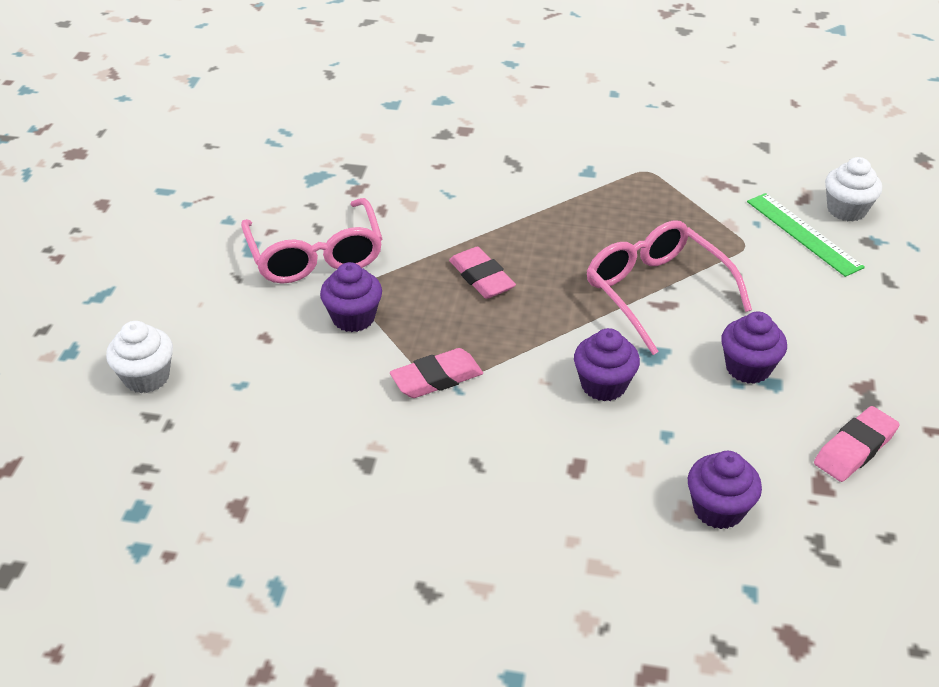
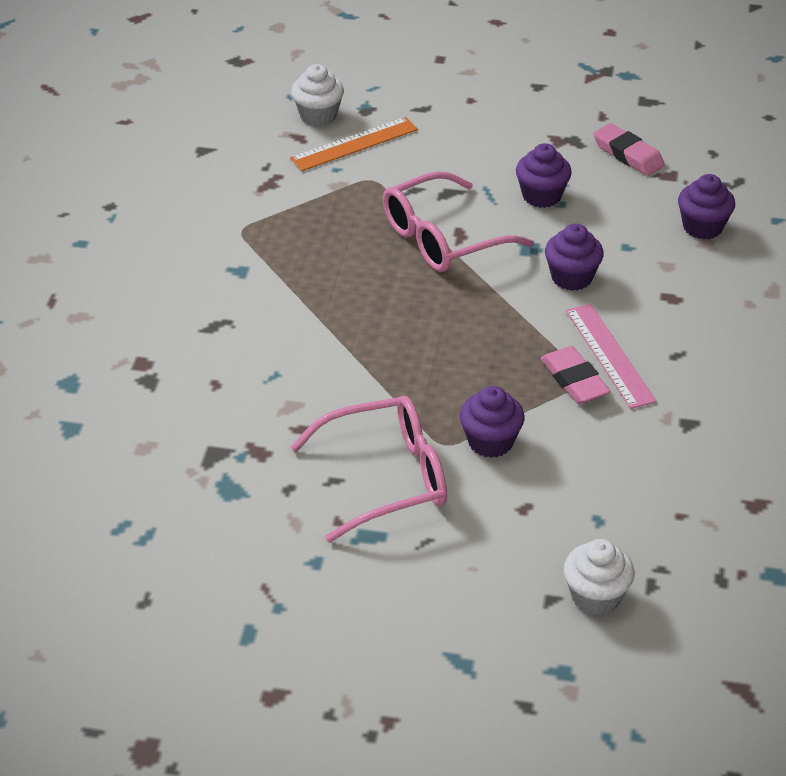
camera: 90 degrees left, 0 degrees up
pink eraser [449,247,516,299] -> none
green ruler [747,193,865,277] -> orange ruler [290,117,418,171]
none -> pink ruler [566,304,657,409]

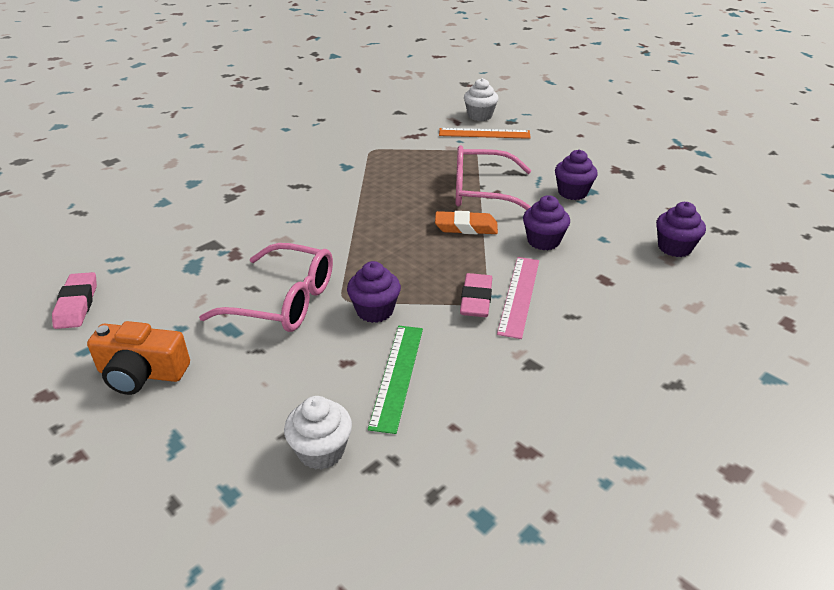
camera: 35 degrees right, 5 degrees down
pink eraser [593,123,665,176] -> pink eraser moved to [52,272,97,329]
none -> orange camera [87,321,190,395]
none -> green ruler [368,326,423,434]
none -> orange eraser [435,211,498,234]

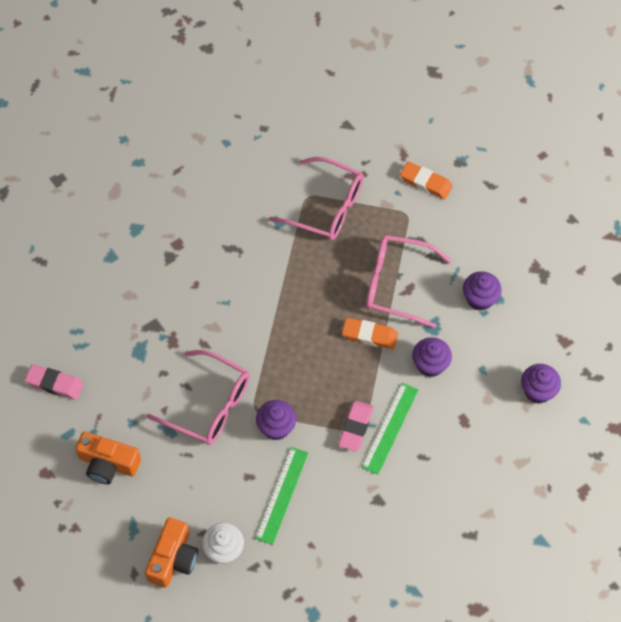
camera: 10 degrees right, 25 degrees up
pink eraser [52,272,97,329] -> pink eraser turned 75 degrees counterclockwise [25,364,84,400]
orange ruler [439,128,531,139] -> orange eraser [400,162,453,199]
white cupcake [464,78,499,121] -> none
pink ruler [497,257,539,339] -> green ruler [361,383,419,475]
none -> orange camera [145,517,198,588]
none -> pink glasses [269,157,364,240]

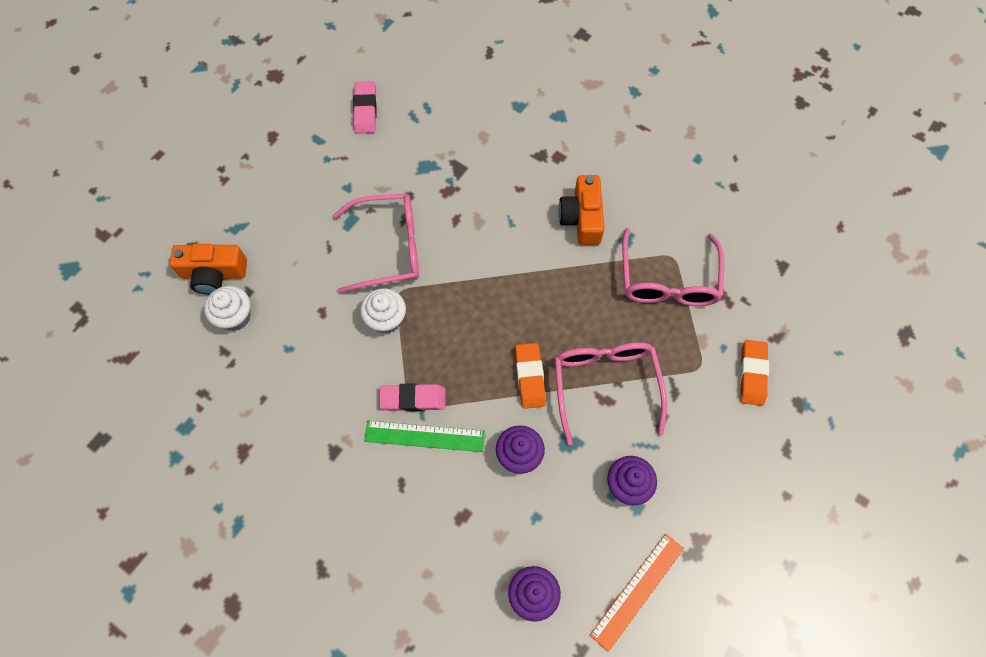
camera: 70 degrees right, 5 degrees up
orange camera [75,431,141,484] -> orange camera moved to [558,175,605,245]
pink glasses [146,350,250,445] -> pink glasses turned 105 degrees counterclockwise [333,193,419,294]
green ruler [255,447,308,545] -> none
purple cupcake [256,400,296,440] -> white cupcake [360,288,406,334]
none -> orange ruler [590,534,684,652]

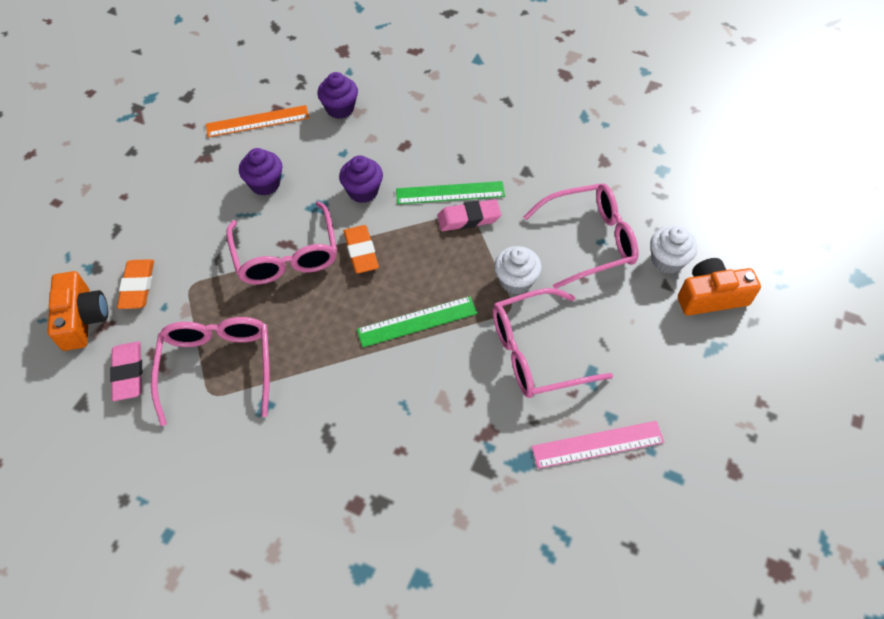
camera: 170 degrees right, 10 degrees down
pink eraser [353,81,377,133] -> pink eraser moved to [110,342,142,401]
orange camera [558,175,605,245] -> orange camera moved to [48,271,108,351]
orange ruler [590,534,684,652] -> orange ruler turned 45 degrees clockwise [206,105,309,137]
none -> green ruler [357,296,477,347]
none -> pink glasses [523,183,638,289]
none -> pink ruler [531,421,664,469]

